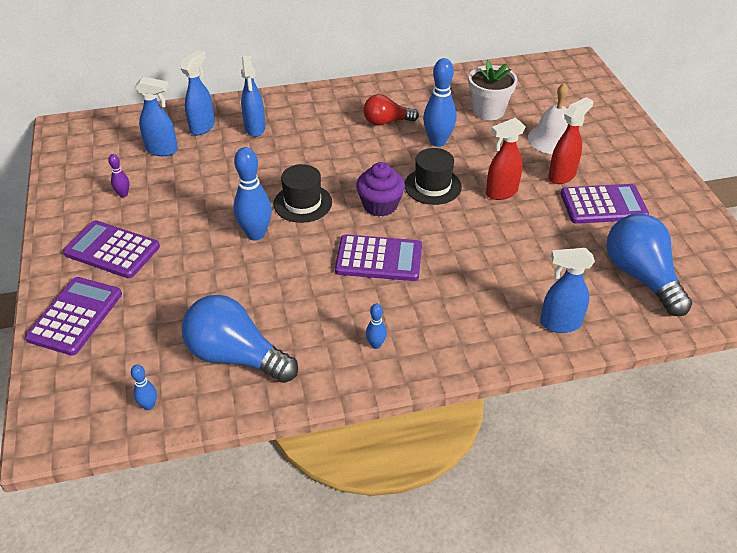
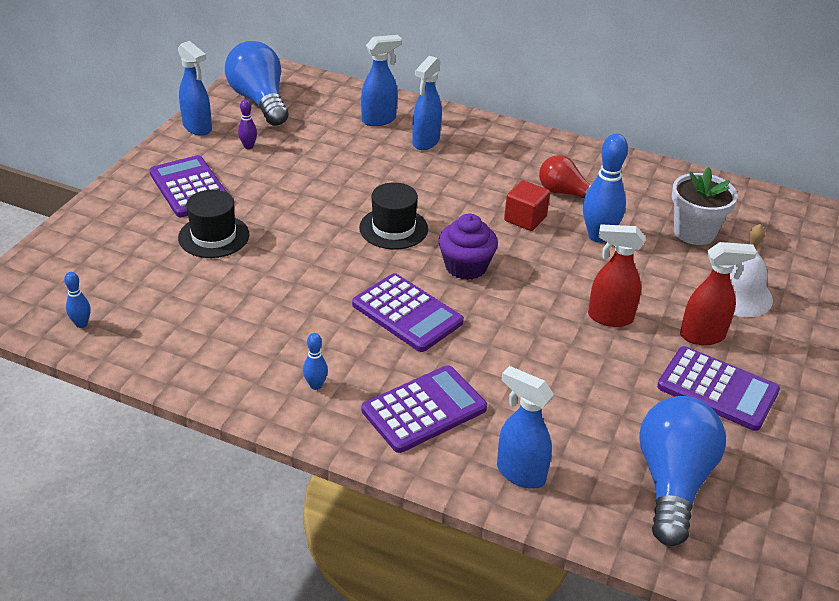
camera: 35 degrees right, 5 degrees down
purple calculator [25,277,122,356] -> purple calculator moved to [362,365,487,453]
blue spray bottle [134,77,178,156] -> blue spray bottle moved to [178,41,212,136]
blue light bulb [182,295,298,383] -> blue light bulb moved to [225,41,288,126]
blue bowling pin [234,147,272,241] -> none
black hat [405,148,462,205] -> black hat moved to [178,190,249,258]
none -> red cube [504,180,550,231]

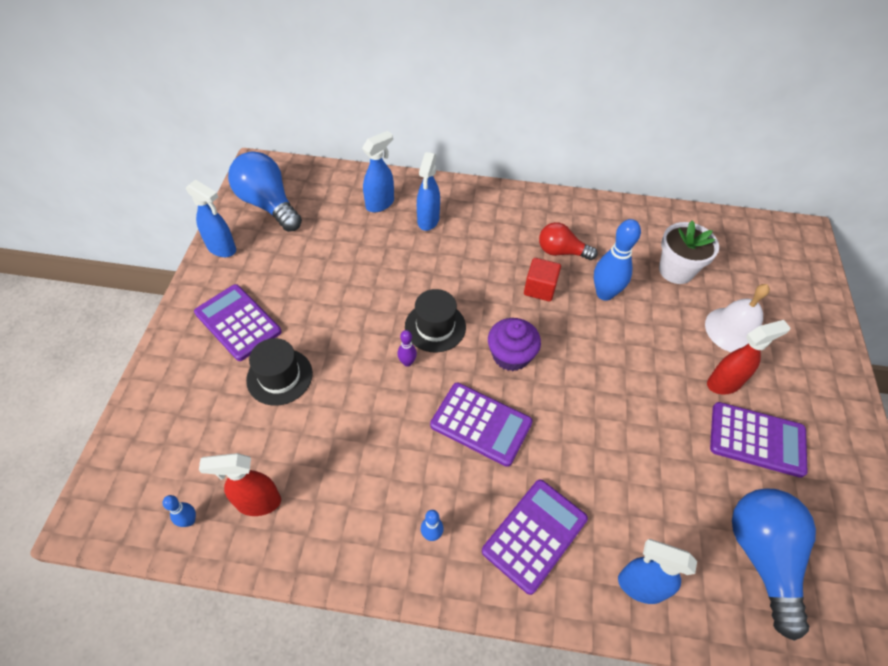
camera: 15 degrees left, 15 degrees up
purple bowling pin [238,99,257,149] -> purple bowling pin moved to [397,330,417,367]
red spray bottle [588,224,645,327] -> red spray bottle moved to [199,453,281,516]

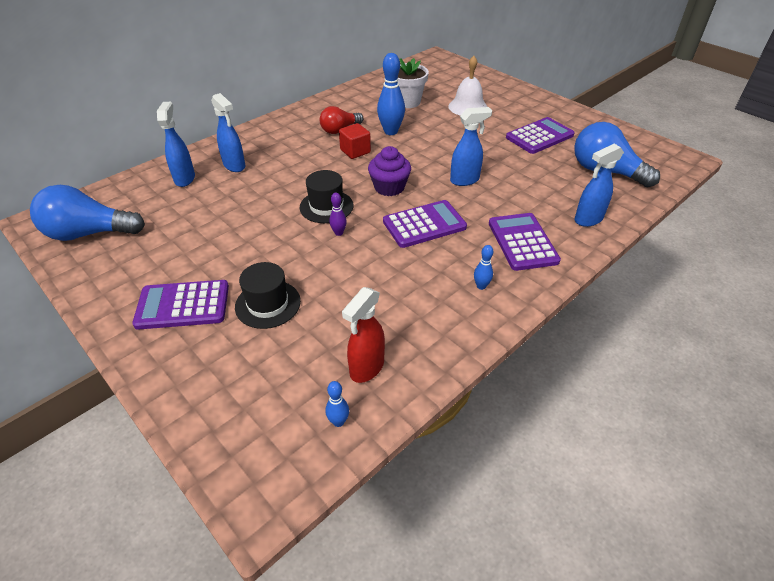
camera: 50 degrees left, 10 degrees down
blue spray bottle [186,179,236,257] -> blue spray bottle moved to [450,107,492,186]
red spray bottle [707,320,790,395] -> none

